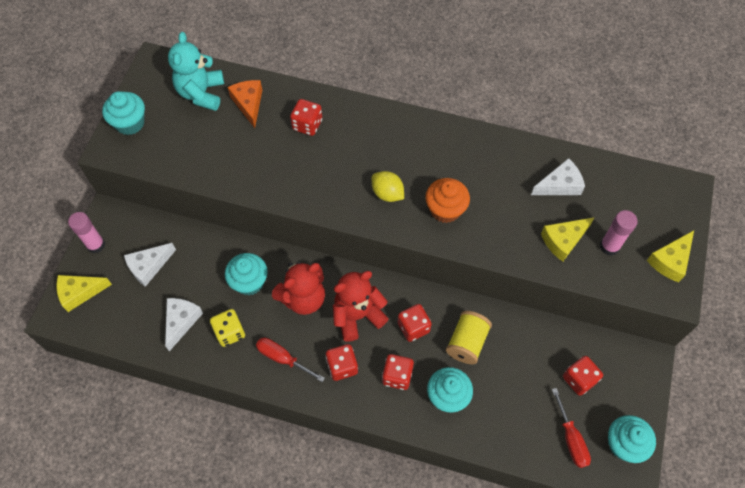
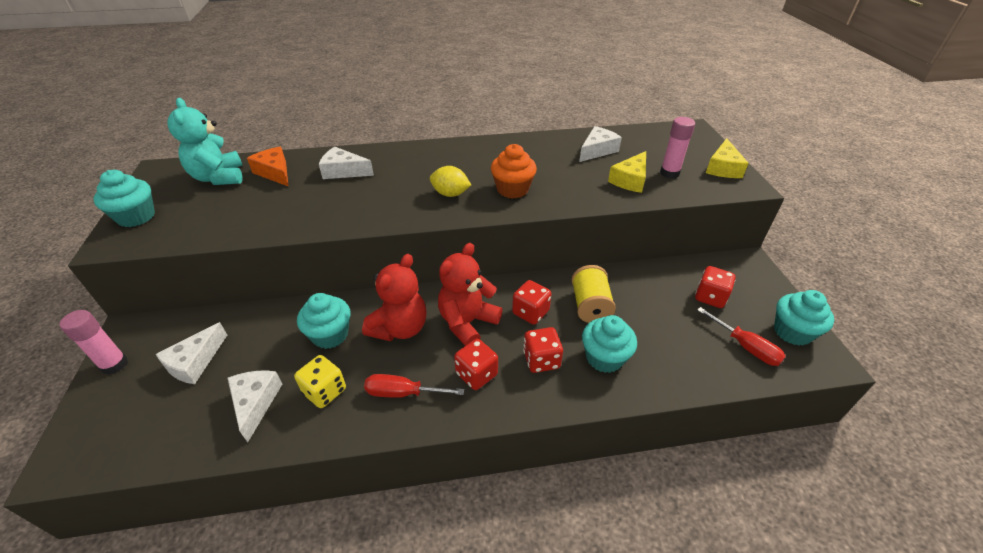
camera: 25 degrees left, 20 degrees down
yellow cheese [56,275,112,312] -> none
red dice [290,99,322,136] -> white cheese [319,147,374,179]

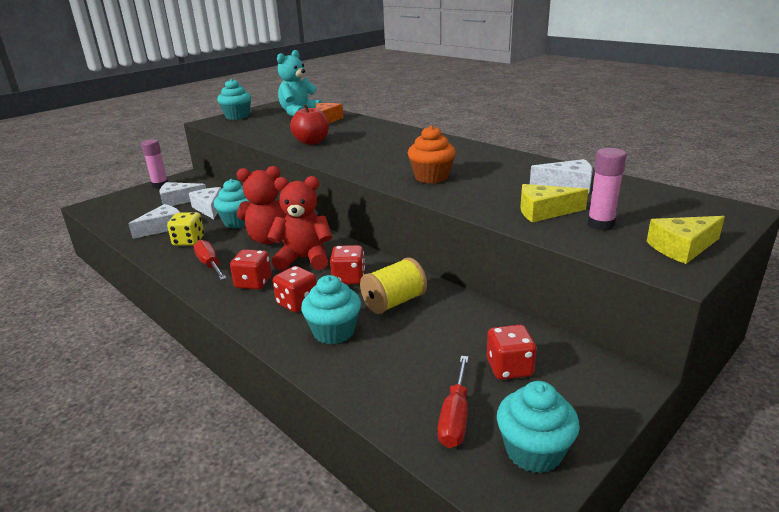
camera: 55 degrees right, 15 degrees down
white cheese [319,147,374,179] -> white cheese moved to [189,187,221,219]
yellow lemon [430,166,471,197] -> none
none -> red apple [290,104,329,145]

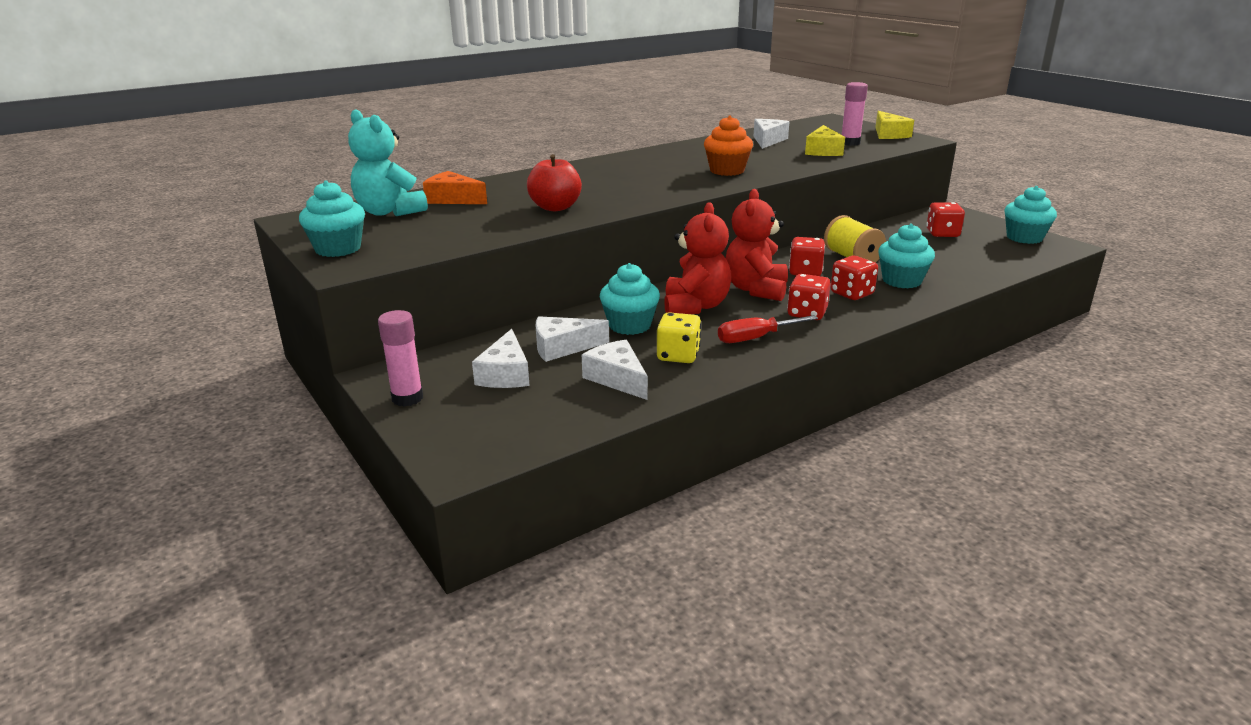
camera: 80 degrees left, 0 degrees up
red screwdriver [438,356,468,448] -> none

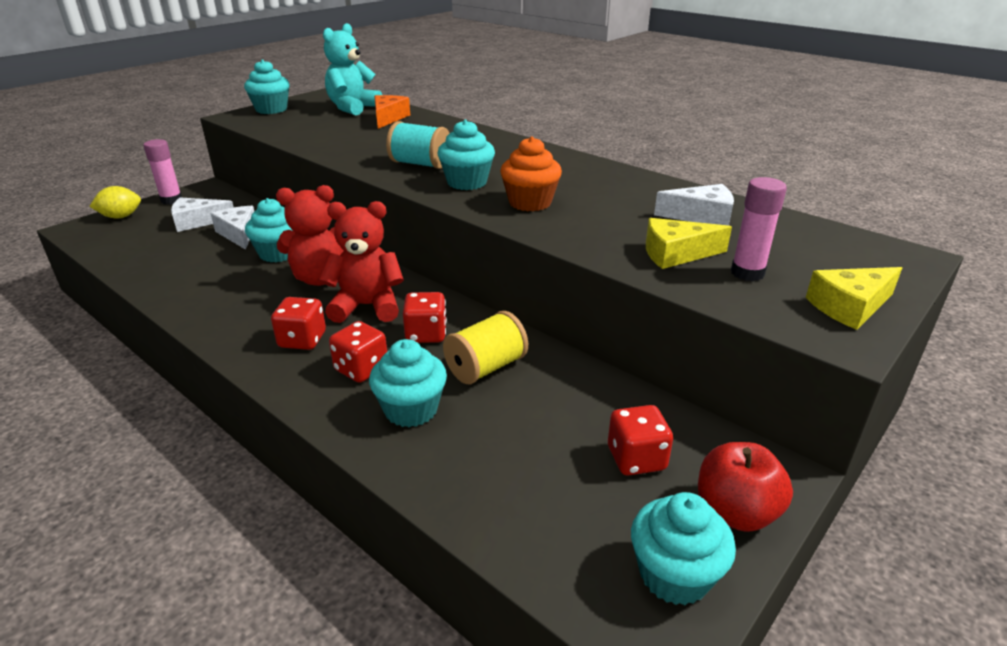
camera: 75 degrees right, 5 degrees up
red apple [527,154,582,211] -> red apple moved to [698,442,793,532]
white cheese [582,340,648,400] -> none
yellow dice [657,312,701,363] -> none
red screwdriver [718,315,818,343] -> none
none -> yellow lemon [89,186,141,219]
none -> turquoise spool [386,121,450,169]
none -> turquoise cupcake [437,119,495,190]

